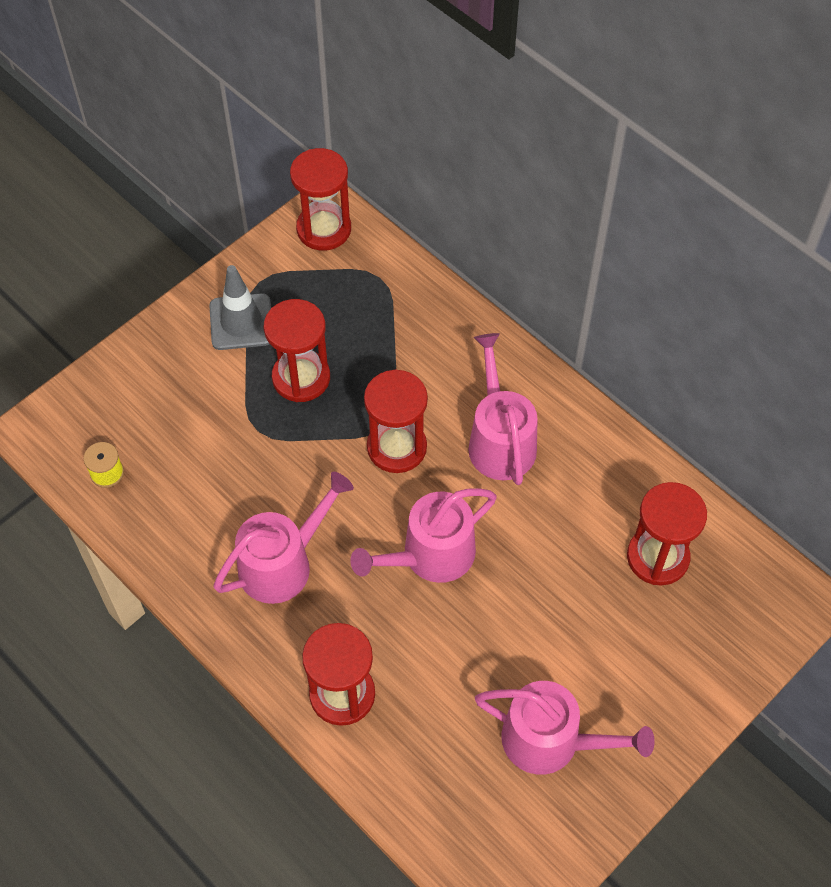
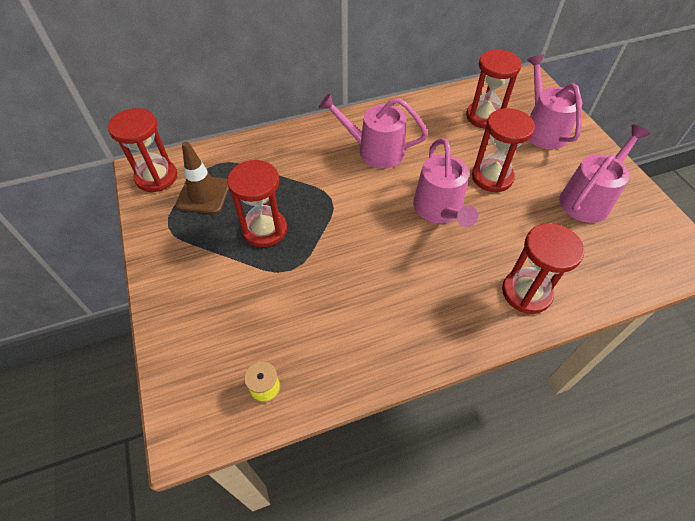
camera: 65 degrees left, 5 degrees down
grey traffic cone [209,265,271,350] -> none
pink watering can [213,472,354,604] -> pink watering can moved to [527,54,582,149]
red hourglass [364,369,428,473] -> red hourglass moved to [472,108,535,192]
none -> brown traffic cone [176,141,229,214]

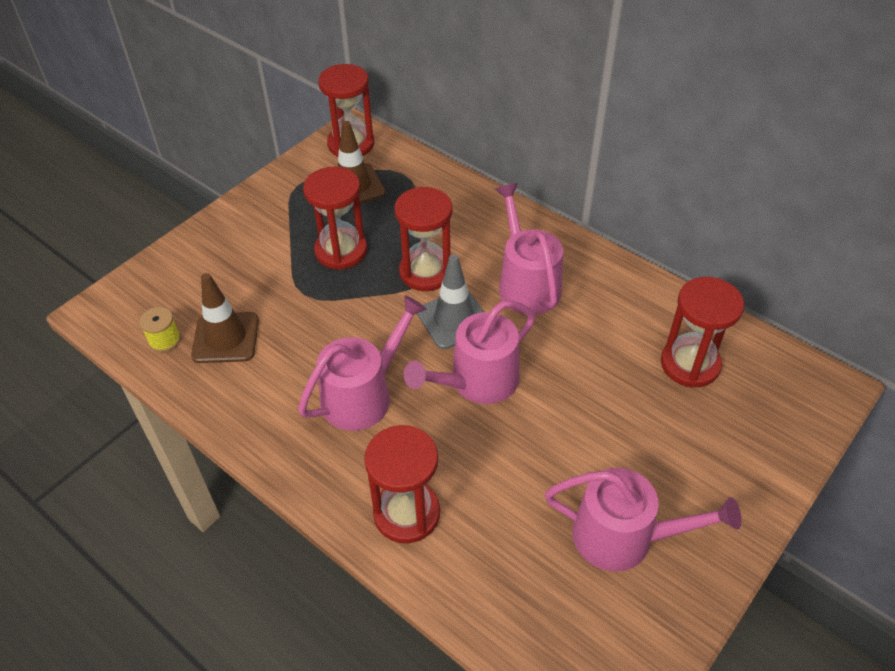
camera: 60 degrees right, 5 degrees down
red hourglass [472,108,535,192] -> red hourglass moved to [394,187,452,291]
pink watering can [527,54,582,149] -> pink watering can moved to [298,295,427,431]
none -> brown traffic cone [191,273,259,363]
none -> grey traffic cone [417,254,484,349]

